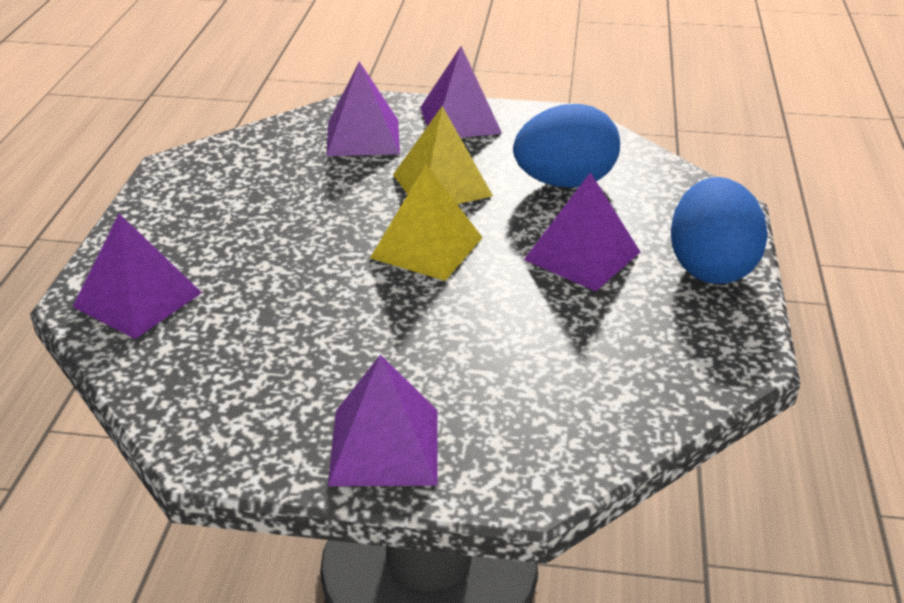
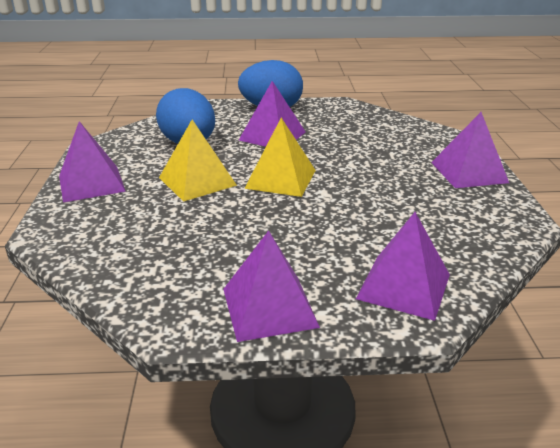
camera: 100 degrees left, 5 degrees down
purple pyramid [326,62,400,156] -> purple pyramid moved to [223,230,320,342]

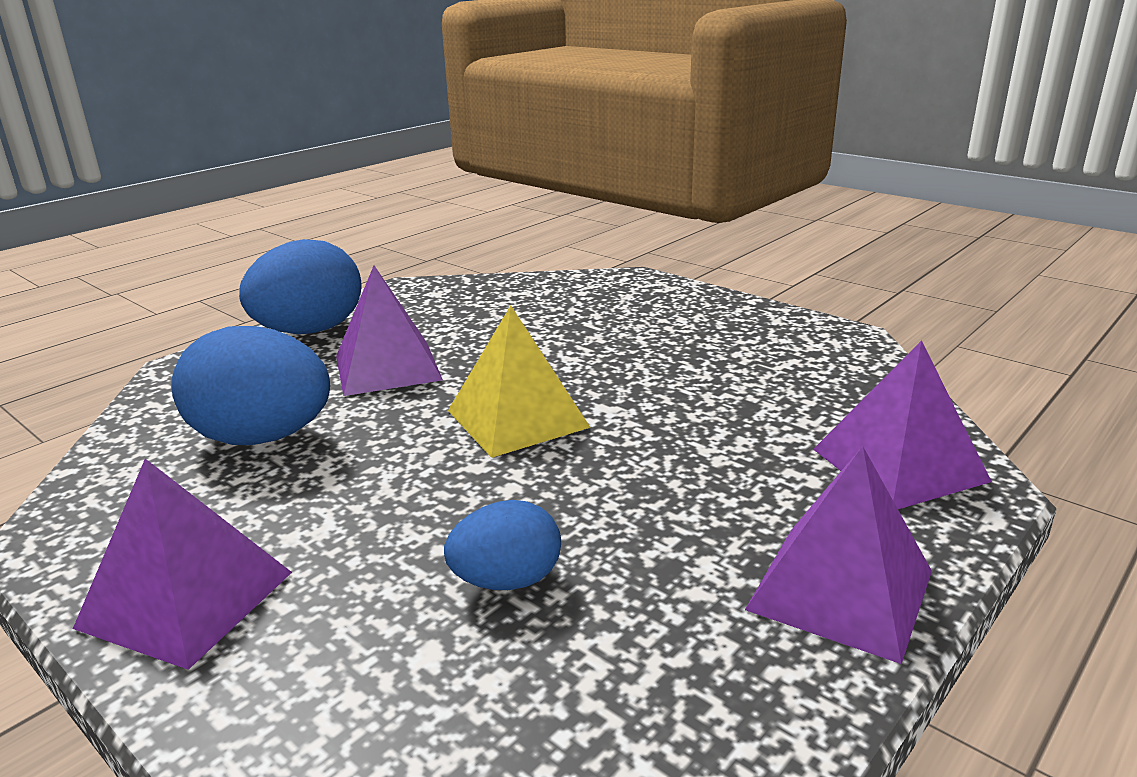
camera: 45 degrees left, 5 degrees down
yellow pyramid [159,120,237,202] -> none
purple pyramid [431,112,509,188] -> none
none -> blue egg [444,500,561,590]

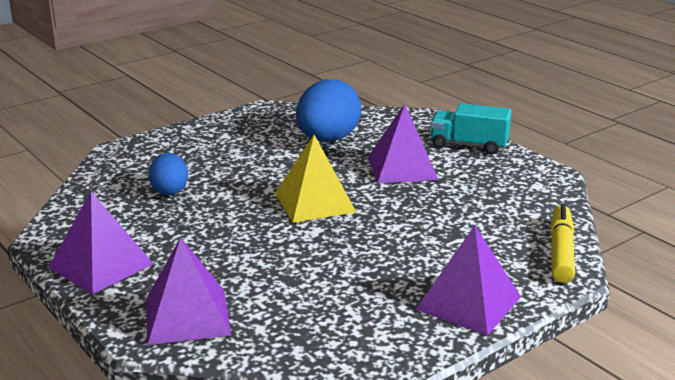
camera: 100 degrees right, 0 degrees up
purple pyramid [73,459,292,670] -> purple pyramid moved to [415,225,521,336]
blue egg [239,239,362,334] -> turquoise truck [430,103,512,155]
none -> yellow marker [550,204,575,283]

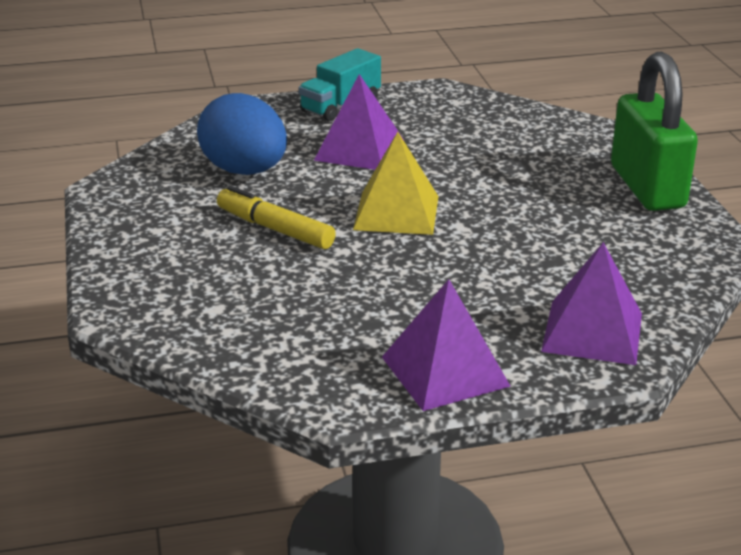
camera: 65 degrees left, 5 degrees up
blue egg [149,153,188,195] -> none
purple pyramid [415,225,521,336] -> green padlock [611,52,698,211]
yellow marker [550,204,575,283] -> yellow marker moved to [217,186,336,249]

